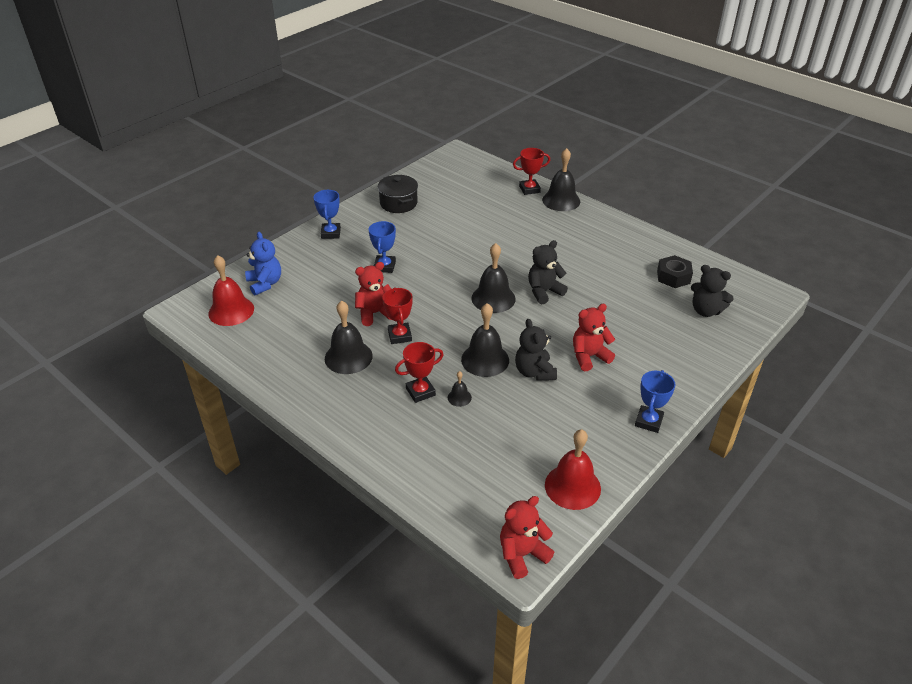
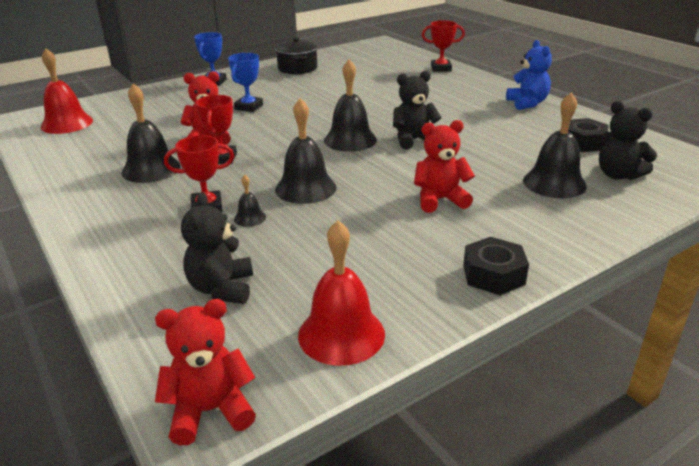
camera: 15 degrees right, 10 degrees down
blue teddy bear [245,232,281,296] -> blue teddy bear moved to [506,40,552,110]
black teddy bear [515,319,557,381] -> black teddy bear moved to [181,192,253,304]
black bell [542,148,580,211] -> black bell moved to [523,93,587,198]
blue trophy [635,370,676,433] -> black nut [463,237,529,295]

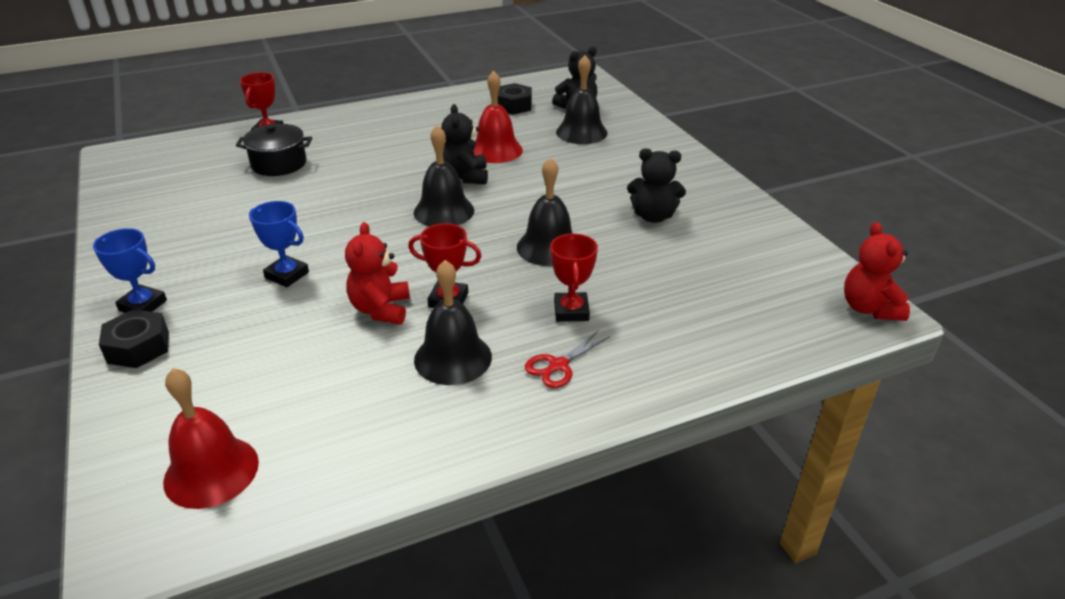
camera: 80 degrees left, 5 degrees up
black teddy bear [181,192,253,304] -> black teddy bear moved to [627,148,686,223]
black bell [234,175,266,227] -> none
black pot [275,37,318,74] -> black pot moved to [236,124,312,176]
red bell [298,220,385,366] -> red bell moved to [473,71,523,163]
red teddy bear [414,120,475,213] -> none
black nut [463,237,529,295] -> black nut moved to [99,309,169,368]
blue teddy bear [506,40,552,110] -> none
none -> red scissors [525,330,611,388]

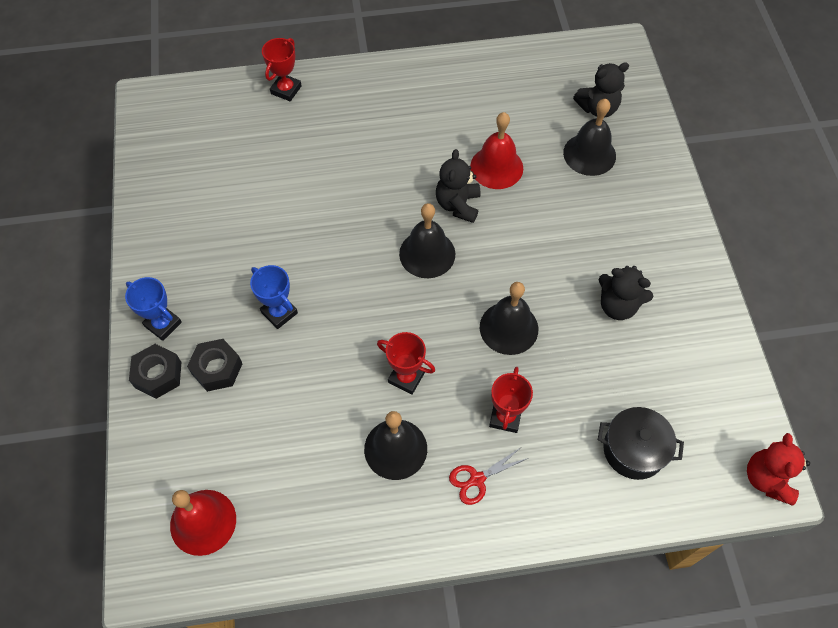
camera: 15 degrees right, 25 degrees up
black pot [236,124,312,176] -> black pot moved to [598,407,684,480]
red teddy bear [345,222,410,325] -> none
black nut [498,83,532,115] -> black nut moved to [187,339,243,392]

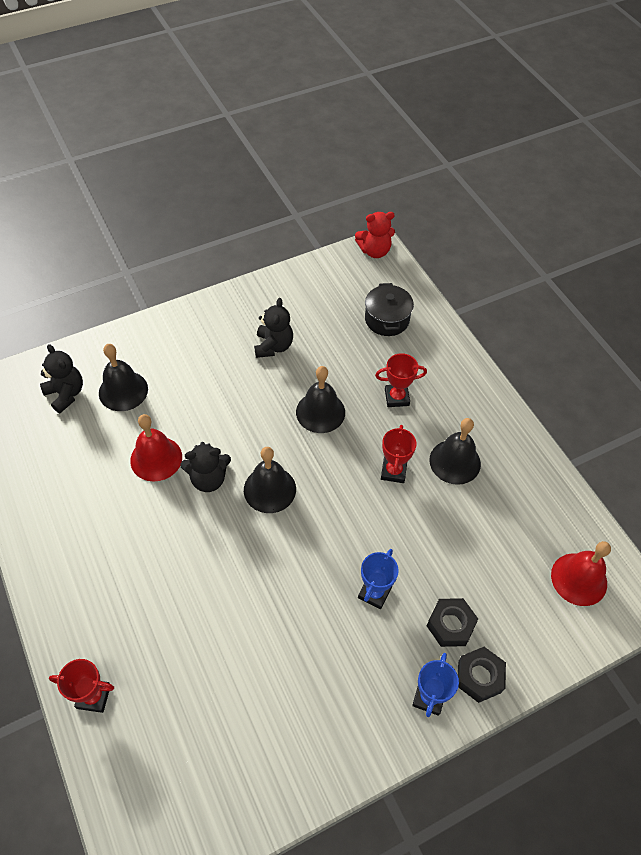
camera: 110 degrees left, 5 degrees down
red scissors [449,448,528,505] -> none

